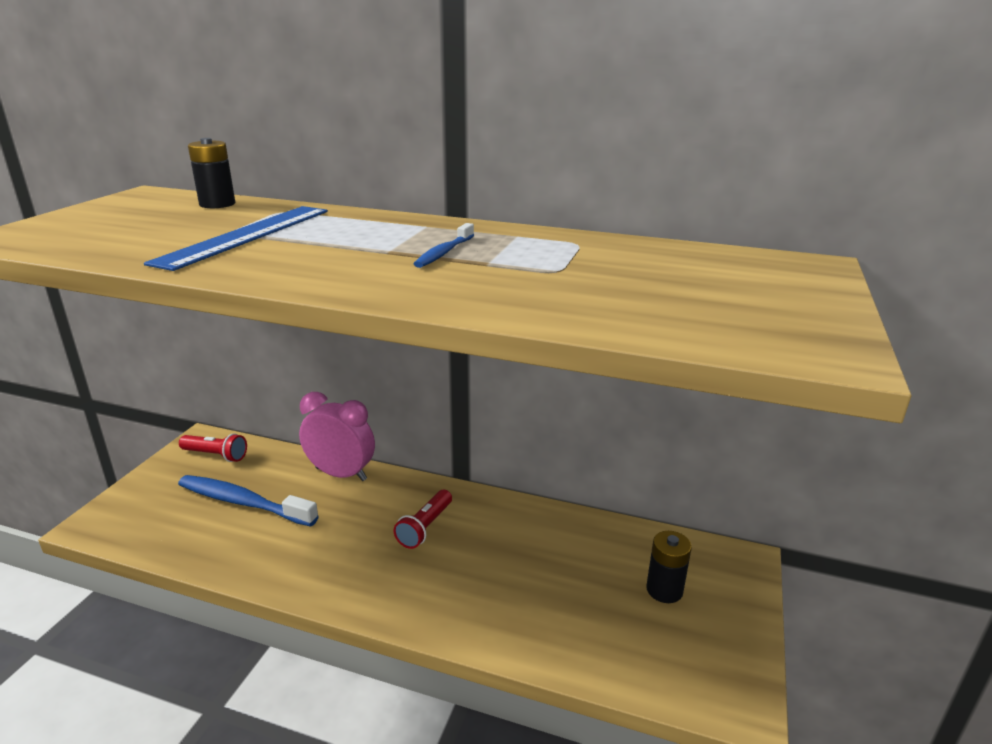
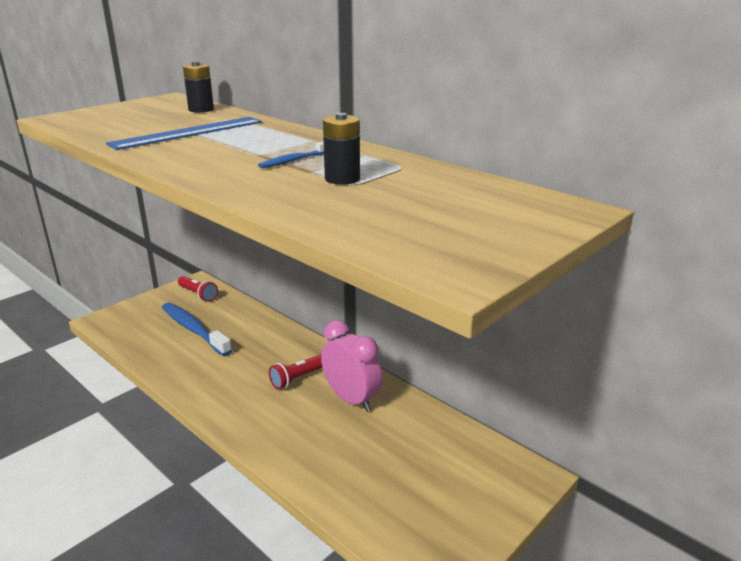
camera: 25 degrees right, 0 degrees up
pink clock [299,392,375,481] -> pink clock moved to [321,320,382,411]
black battery [646,531,692,603] -> black battery moved to [323,113,360,185]

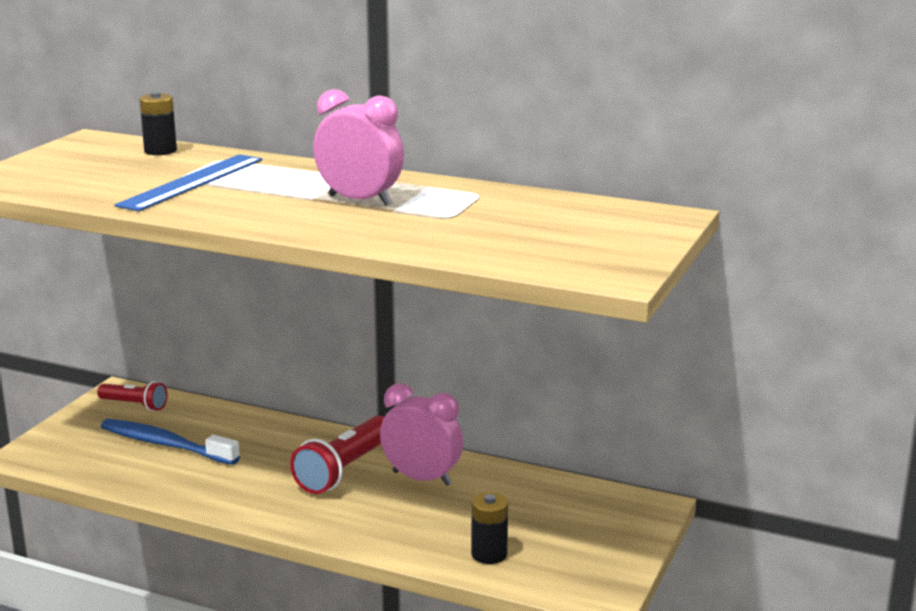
camera: 20 degrees left, 5 degrees down
blue toothbrush [258,142,324,168] -> pink clock [313,89,404,205]
red flashlight [269,354,322,390] -> red flashlight [290,416,384,494], size x1.65
black battery [323,113,360,185] -> black battery moved to [471,492,508,564]

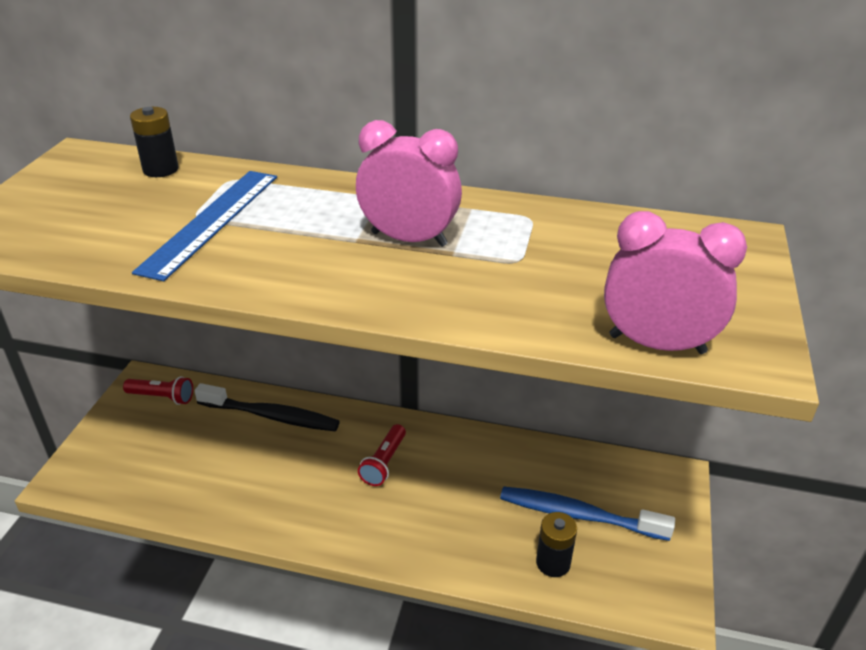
camera: 10 degrees left, 15 degrees up
blue toothbrush [101,419,240,465] -> blue toothbrush moved to [500,486,675,541]
red flashlight [290,416,384,494] -> red flashlight [358,424,406,486], size x0.60
pink clock [380,383,463,486] -> pink clock moved to [604,211,747,354]
none -> black toothbrush [195,383,340,431]

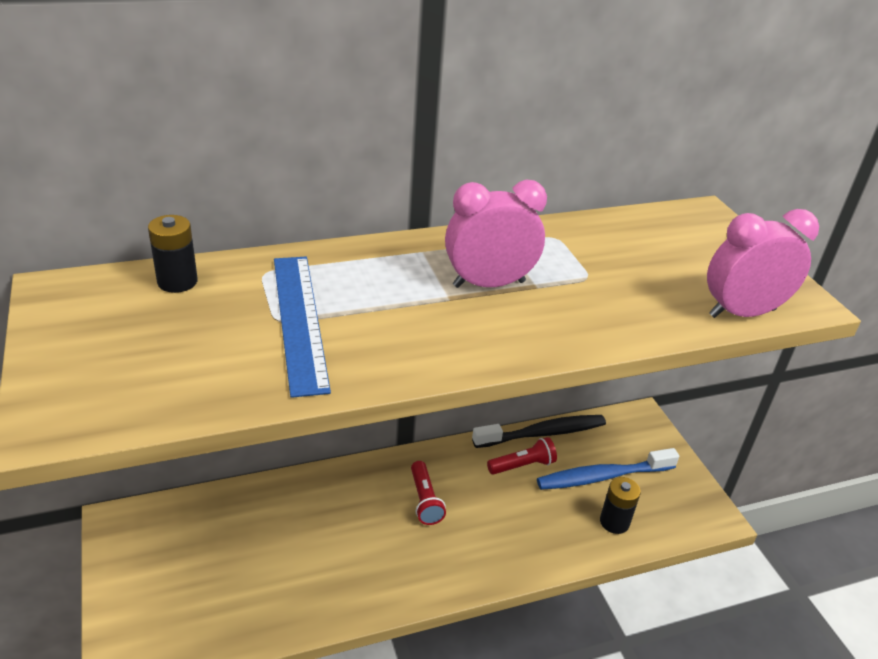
camera: 35 degrees left, 0 degrees up
red flashlight [123,376,193,405] -> red flashlight moved to [487,437,557,475]
black toothbrush [195,383,340,431] -> black toothbrush moved to [472,415,606,448]

